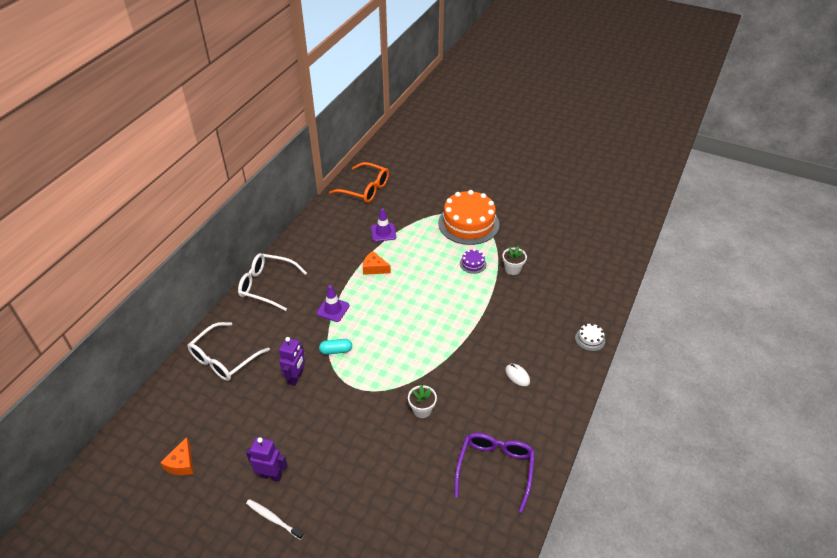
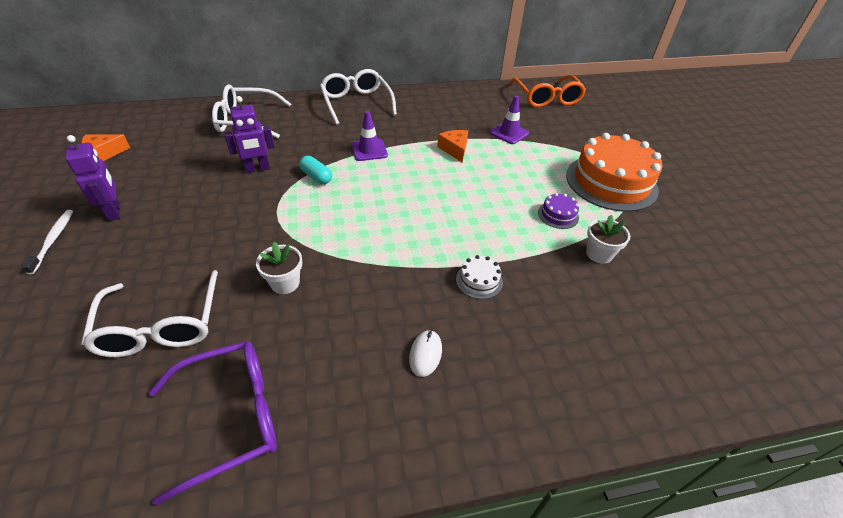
camera: 50 degrees right, 0 degrees up
white cake [575,323,605,351] -> white cake moved to [456,255,503,299]
none -> white glasses [81,270,218,357]

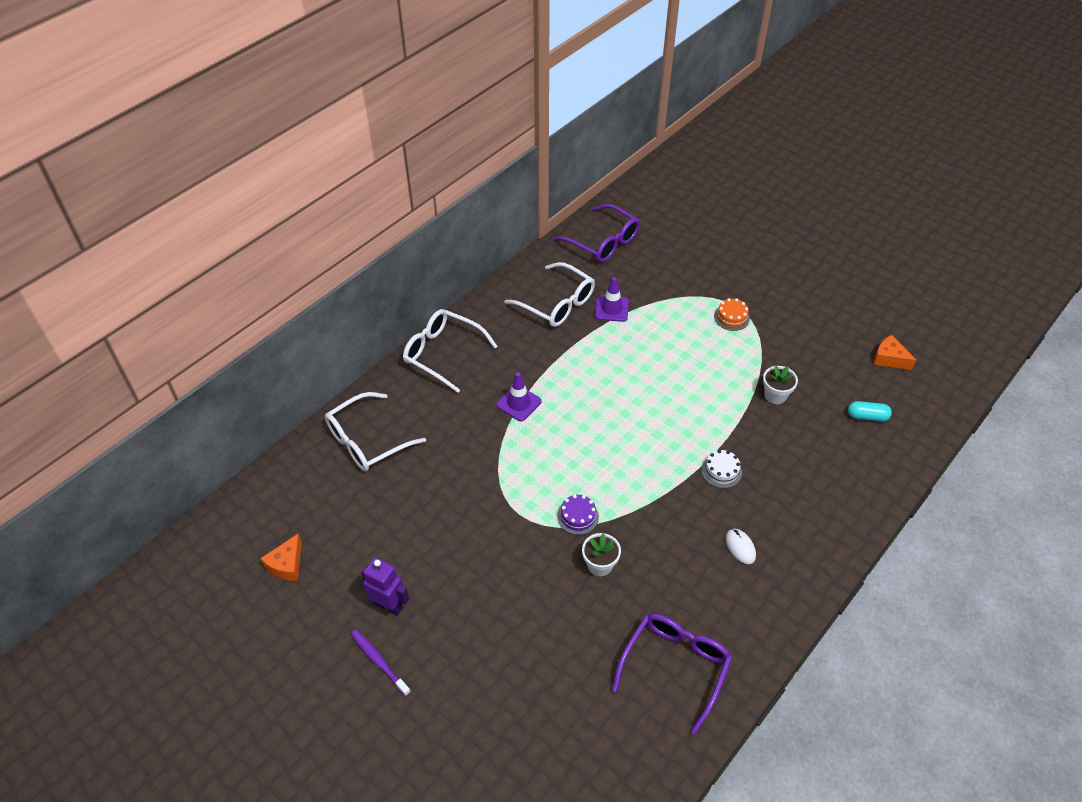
camera: 35 degrees left, 5 degrees up
white toothbrush [22,210,73,274] -> purple toothbrush [351,630,411,696]
white glasses [81,270,218,357] -> white glasses moved to [504,262,595,327]
purple robot [224,96,275,173] -> none
turquoise capsule [299,156,332,184] -> turquoise capsule moved to [848,401,892,422]
orange cheese [437,130,468,162] -> orange cheese moved to [873,335,916,370]
orange glasses [510,75,586,108] -> purple glasses [554,204,640,263]
purple cake [538,193,579,229] -> purple cake moved to [557,495,599,535]
orange cake [566,133,662,212] -> orange cake [714,298,750,331], size x0.42

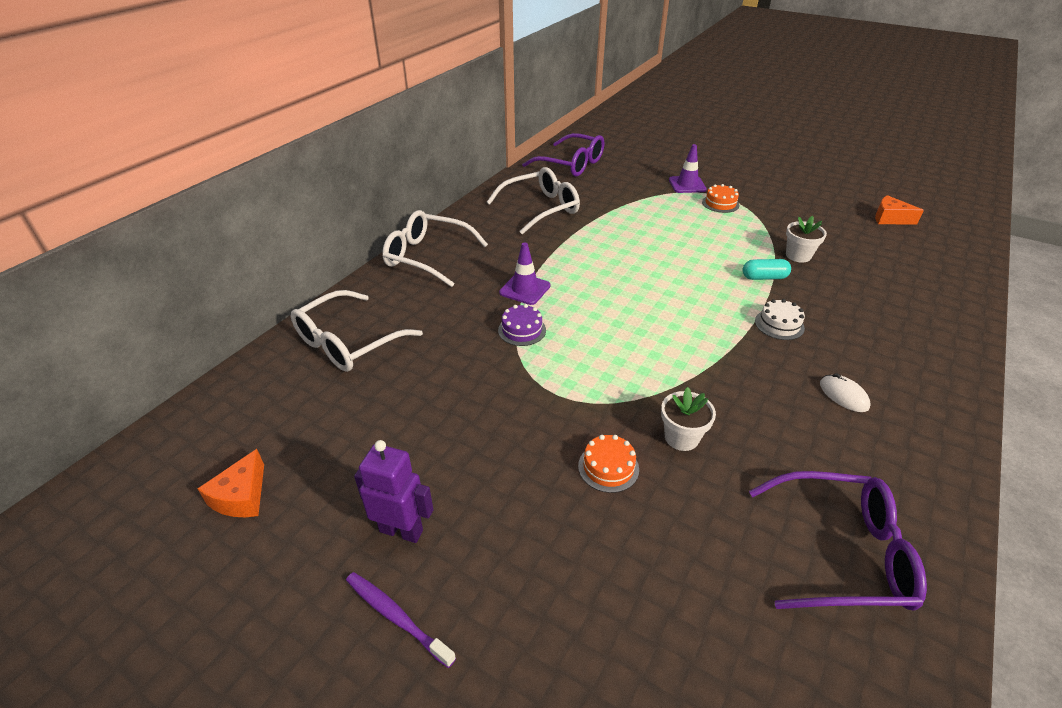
camera: 10 degrees left, 10 degrees down
white glasses [504,262,595,327] -> white glasses turned 60 degrees counterclockwise [487,167,580,234]
purple cake [557,495,599,535] -> purple cake moved to [498,304,546,346]
purple traffic cone [595,277,629,322] -> purple traffic cone moved to [669,144,707,193]
purple glasses [612,614,732,734] -> purple glasses turned 75 degrees clockwise [749,471,927,610]
turquoise capsule [848,401,892,422] -> turquoise capsule moved to [743,259,791,280]
none -> orange cake [578,435,639,493]

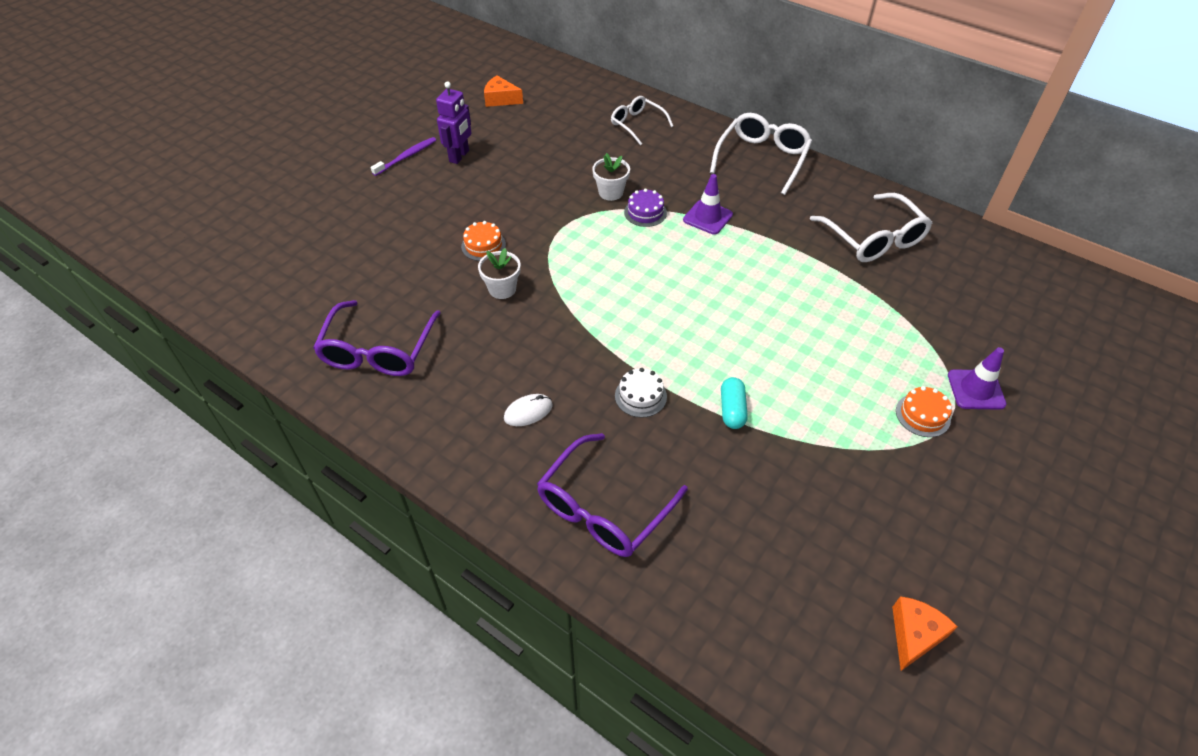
camera: 95 degrees right, 10 degrees up
white glasses [291,290,423,372] -> white glasses [611,96,673,145], size x0.63
purple glasses [522,133,604,177] -> purple glasses moved to [537,433,688,557]
white flower pot [786,216,827,263] -> white flower pot moved to [592,153,630,201]

